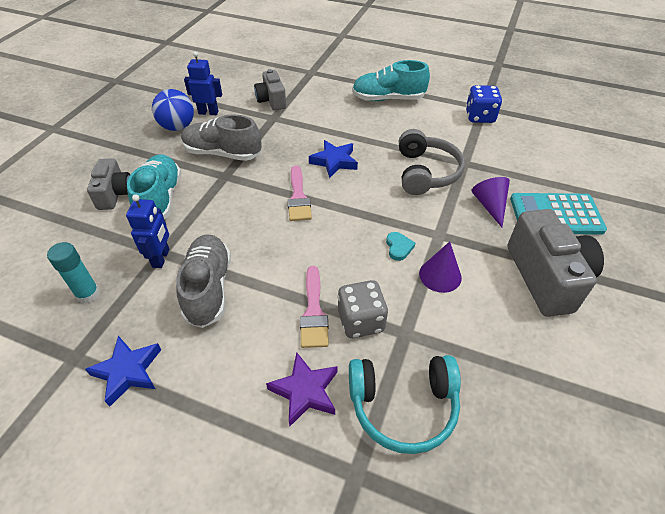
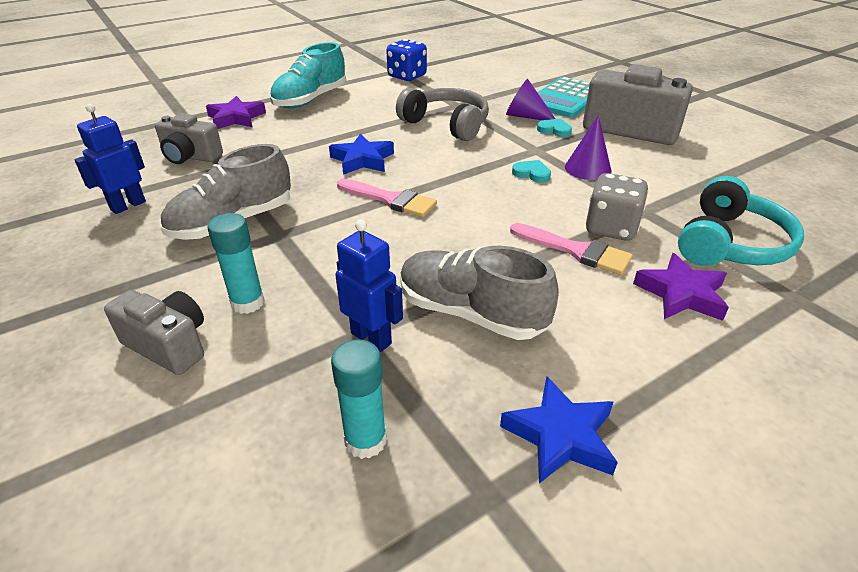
camera: 55 degrees left, 10 degrees down
turquoise shoe [127,154,181,220] -> turquoise glue stick [208,213,265,314]
blue ball [152,89,194,131] -> none
none -> purple star [206,96,266,129]
none -> turquoise heart [537,118,572,137]

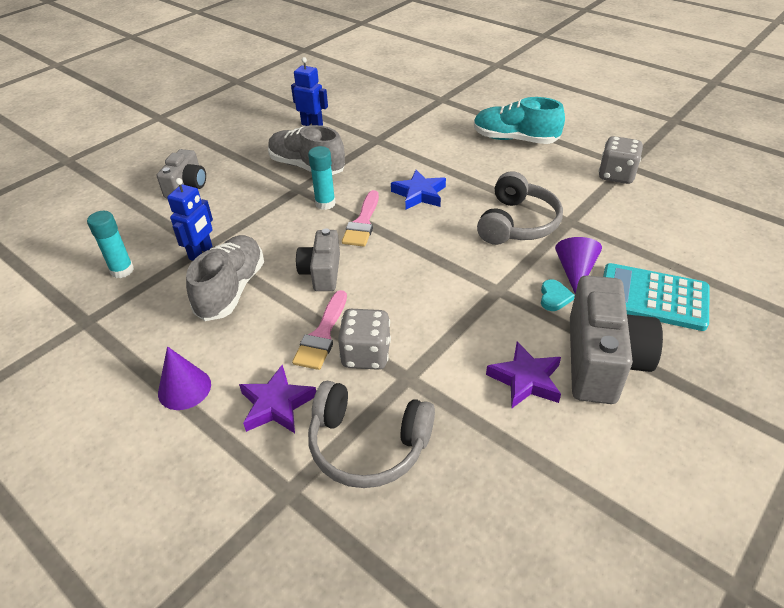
camera: 75 degrees right, 5 degrees up
grey camera [155,113,223,164] -> grey camera moved to [296,228,340,291]
purple star [206,96,266,129] -> purple star moved to [486,342,561,409]
turquoise glue stick [208,213,265,314] -> turquoise glue stick moved to [308,146,336,210]
blue dice [386,39,427,81] -> grey dice [598,136,643,184]
blue star [500,376,618,484] -> none
turquoise heart [512,160,551,183] -> none
purple cone [565,115,611,180] -> purple cone moved to [158,346,211,410]
turquoise headphones [678,176,804,266] -> grey headphones [308,381,435,488]

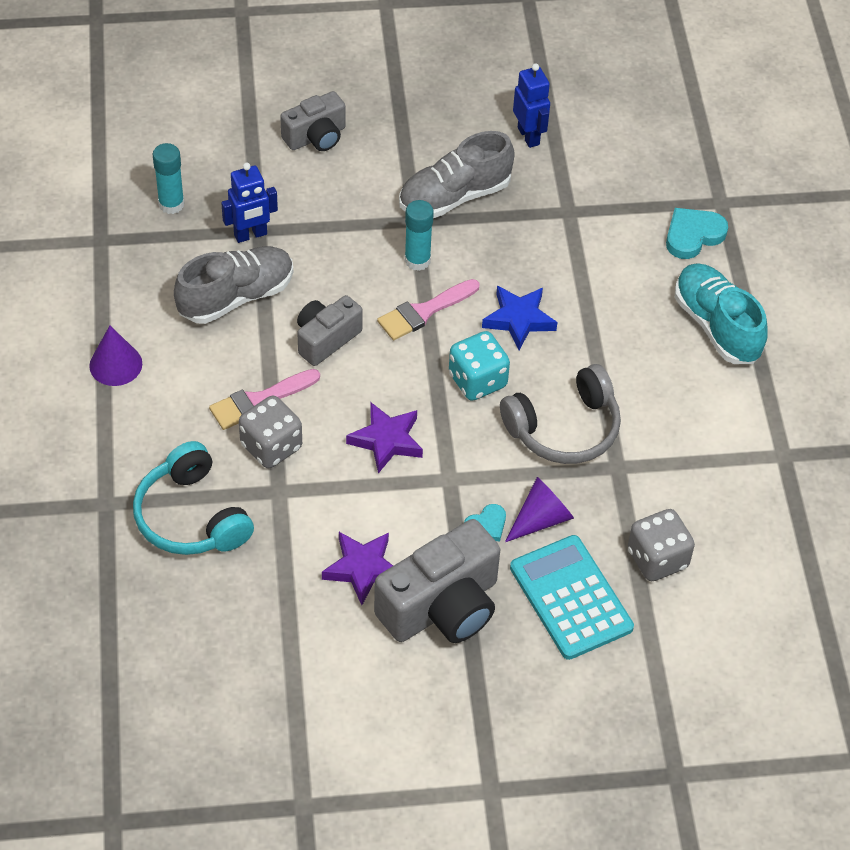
camera: 40 degrees right, 10 degrees up
purple star [239,364,316,433] -> purple star moved to [346,402,423,473]
grey shoe [268,125,345,175] -> grey shoe turned 105 degrees counterclockwise [399,131,515,218]
grey headphones [308,381,435,488] -> turquoise headphones [133,441,254,555]
grey dice [598,136,643,184] -> grey dice moved to [628,509,695,581]
none -> turquoise dice [449,331,510,401]
none -> turquoise heart [666,208,728,259]

